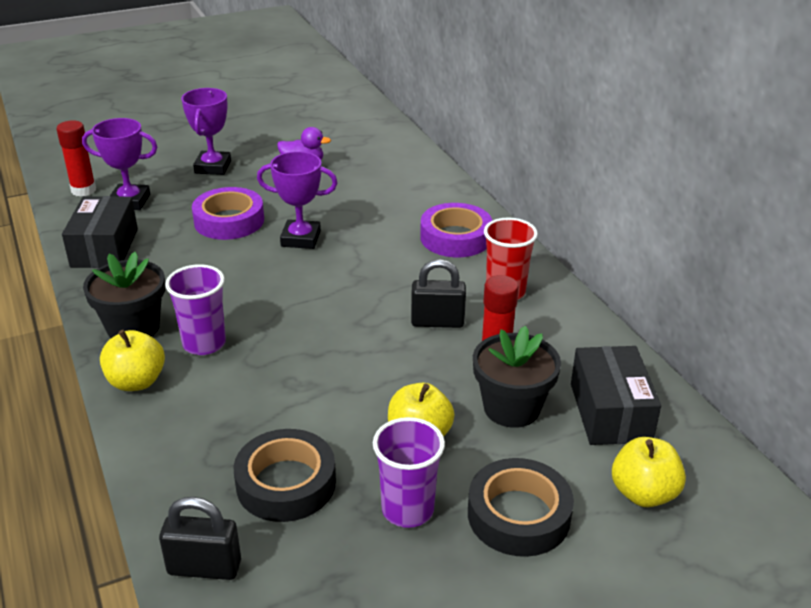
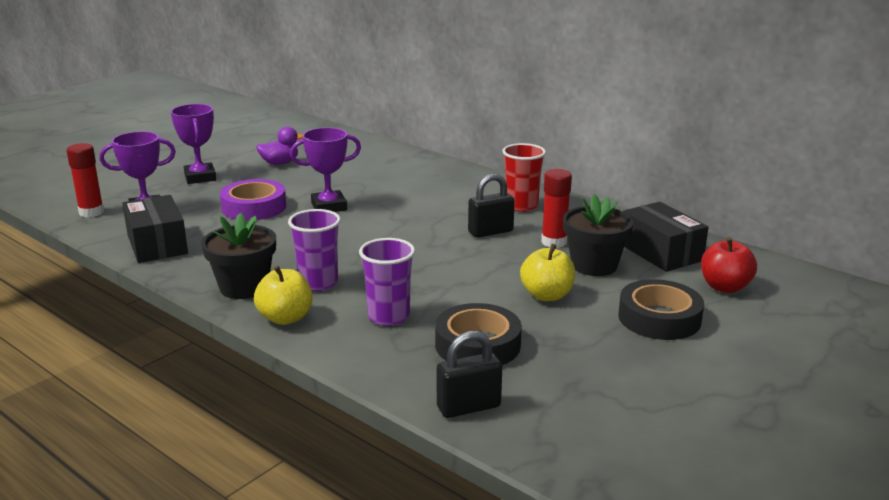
camera: 25 degrees left, 10 degrees down
purple cup [373,417,445,528] -> purple cup moved to [359,238,415,326]
purple tape [420,203,492,257] -> none
yellow apple [612,437,686,507] -> red apple [701,237,757,293]

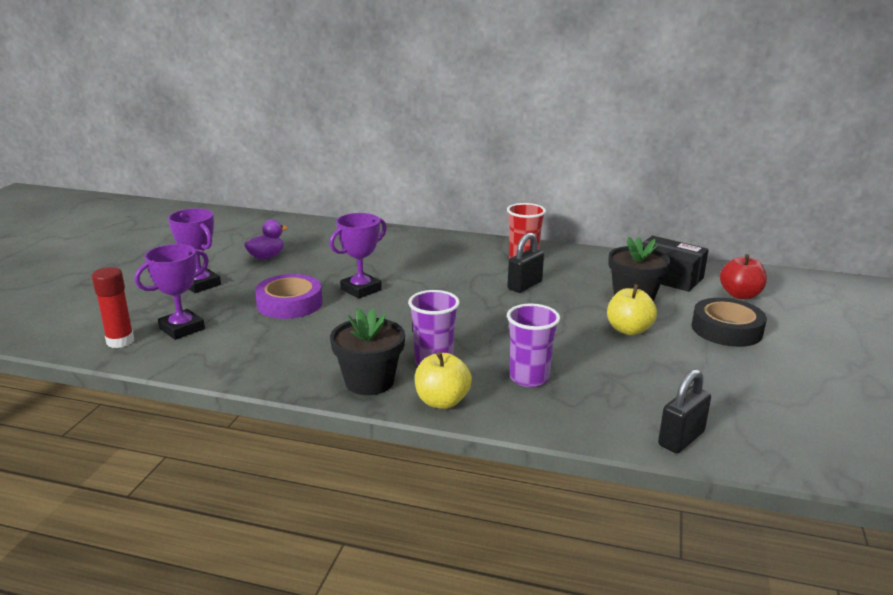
camera: 25 degrees left, 0 degrees up
black box [122,195,188,263] -> none
black tape [435,303,522,365] -> none
red glue stick [541,169,572,248] -> none

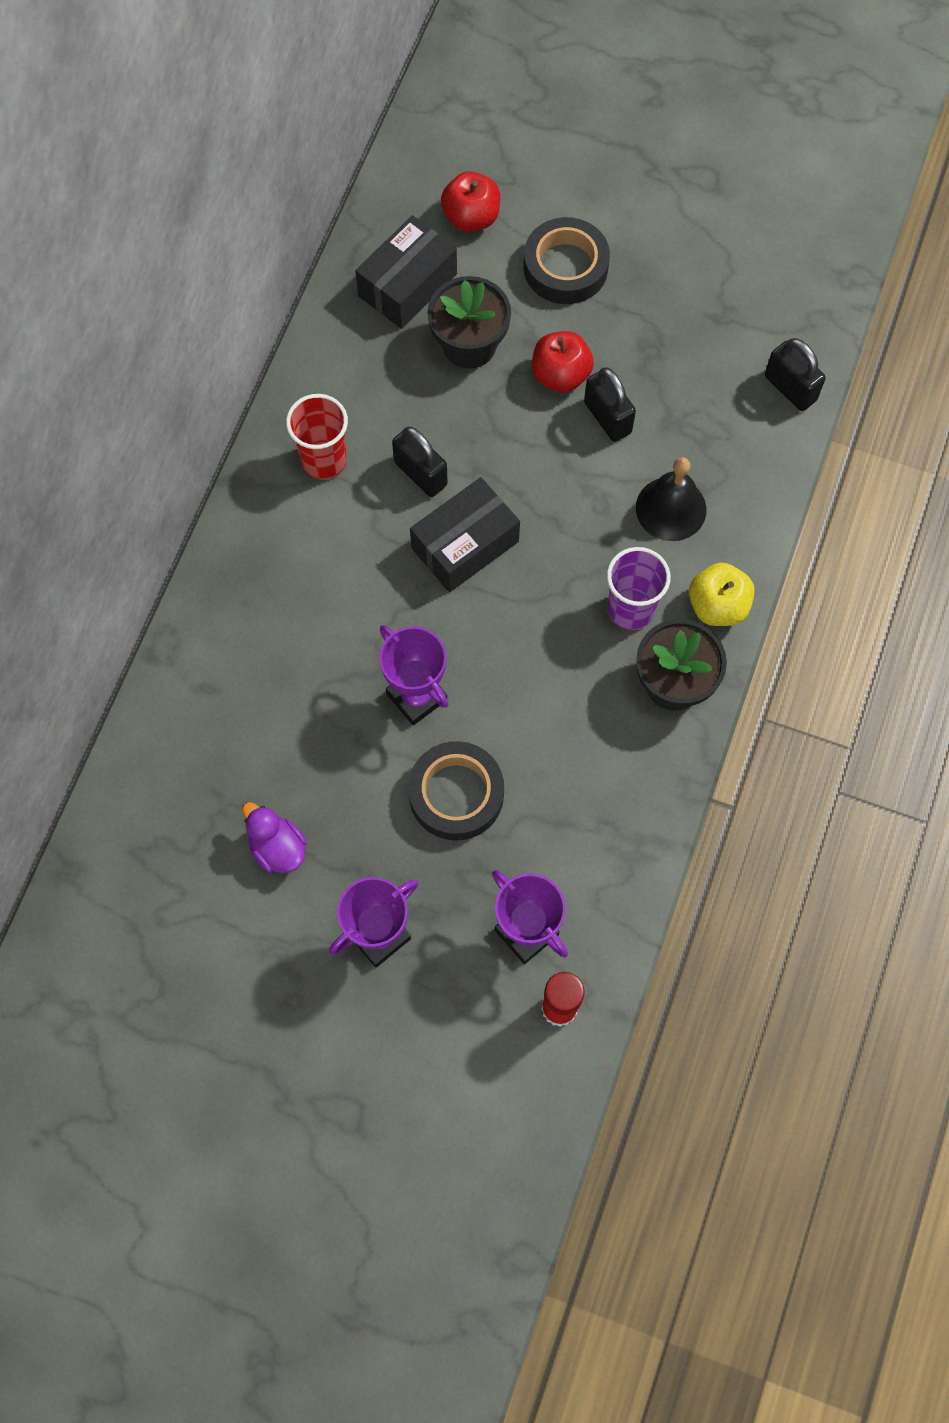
camera: 85 degrees left, 45 degrees up
purple tape [255,274,322,319] -> black tape [408,741,504,840]
purple cup [507,304,560,387] -> black bell [636,457,706,541]
yellow apple [607,284,657,335] -> red apple [532,331,594,392]
none -> black box [410,477,520,592]
none -> black padlock [584,367,636,442]

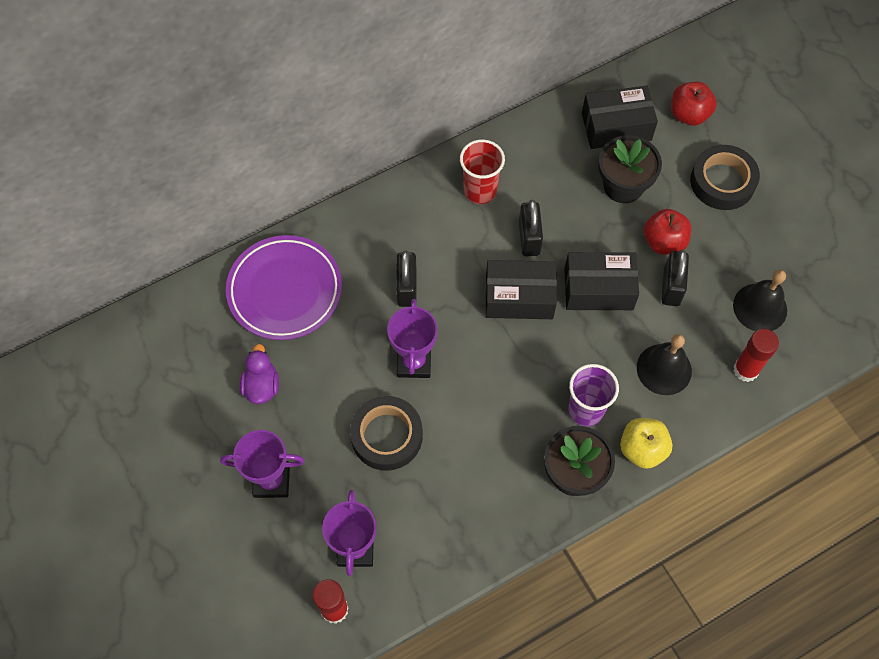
camera: 40 degrees right, 5 degrees down
black padlock [765,338,826,411] -> black padlock moved to [396,250,417,307]
none -> purple plate [226,235,342,340]
none -> black box [564,252,639,310]
none -> black bell [733,270,787,331]
none -> red glue stick [733,329,779,382]

